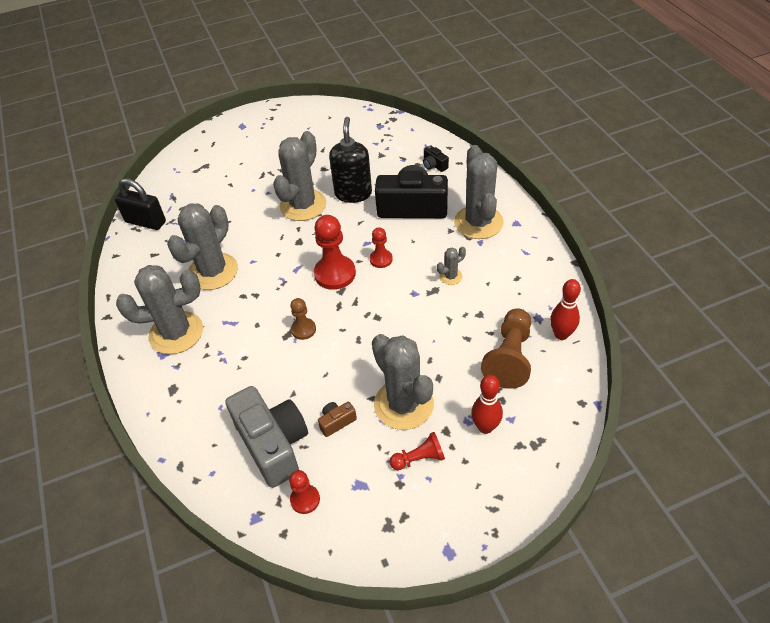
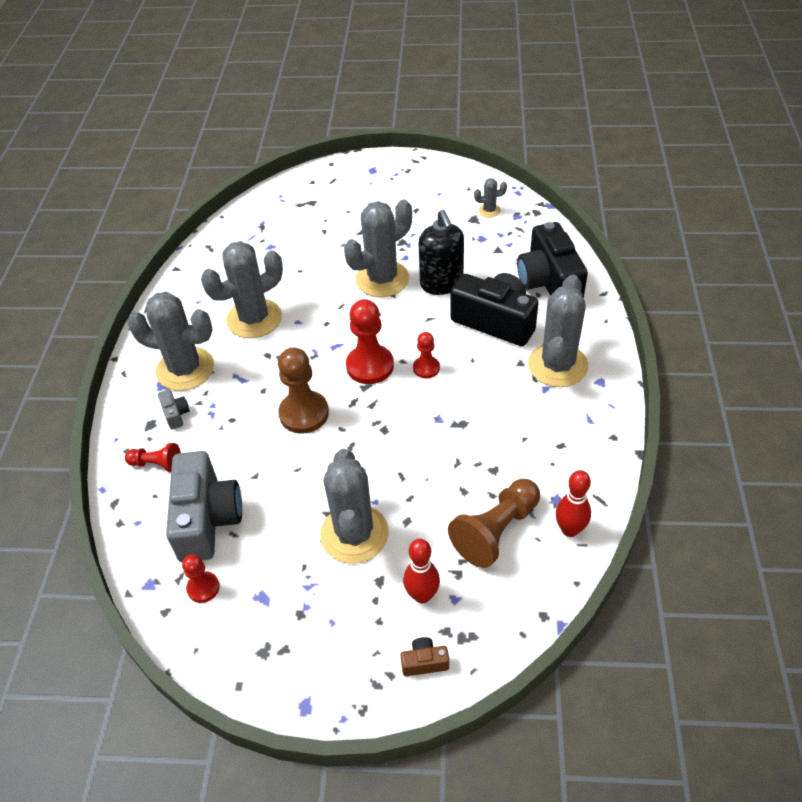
camera: 25 degrees right, 0 degrees up
black padlock [115,178,166,230] -> none
brown pawn [290,298,316,340] -> brown pawn [278,347,329,434], size x1.79
brown camera [318,402,357,437] -> brown camera moved to [401,637,449,676]
black soap dispenser [329,117,372,203] -> black soap dispenser turned 135 degrees clockwise [418,210,464,295]
red pawn [390,432,445,470] -> red pawn moved to [125,443,181,472]
black camera [423,145,449,172] -> black camera [517,222,588,299], size x2.39
grey cactus [437,247,466,285] -> grey cactus moved to [474,178,507,218]
none -> grey camera [158,389,190,430]

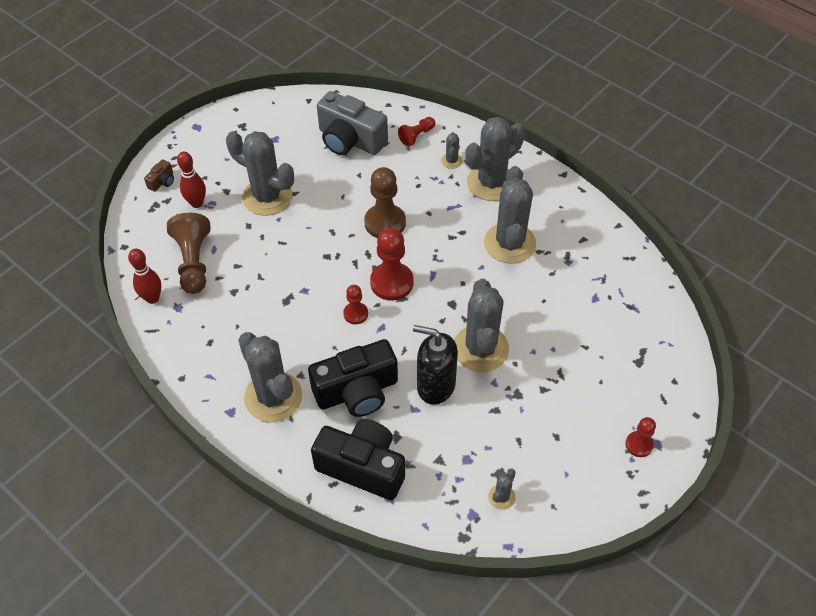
camera: 125 degrees right, 5 degrees up
grey camera [158,389,190,430] -> grey cactus [441,132,463,169]
red pawn [182,554,220,603] -> red pawn moved to [625,417,656,457]

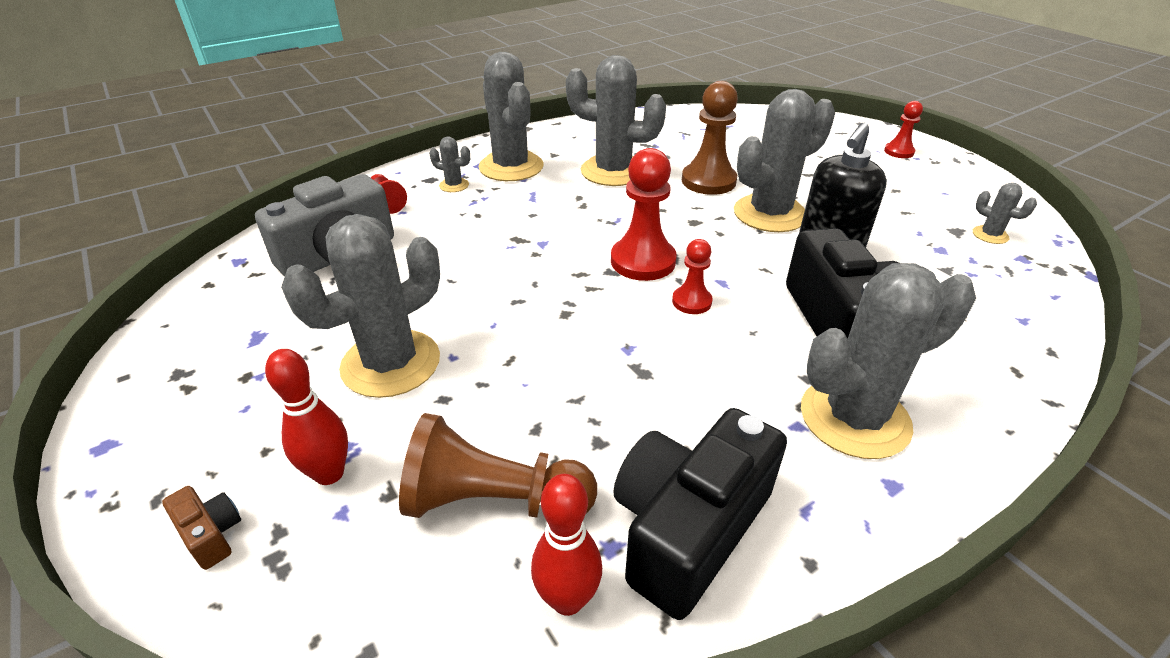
camera: 75 degrees left, 15 degrees down
black camera [311,419,405,500] -> black camera moved to [613,408,787,620]
brown pawn [364,167,406,238] -> brown pawn moved to [682,81,738,195]
grey cactus [454,279,509,372] -> grey cactus turned 45 degrees counterclockwise [734,89,835,232]

